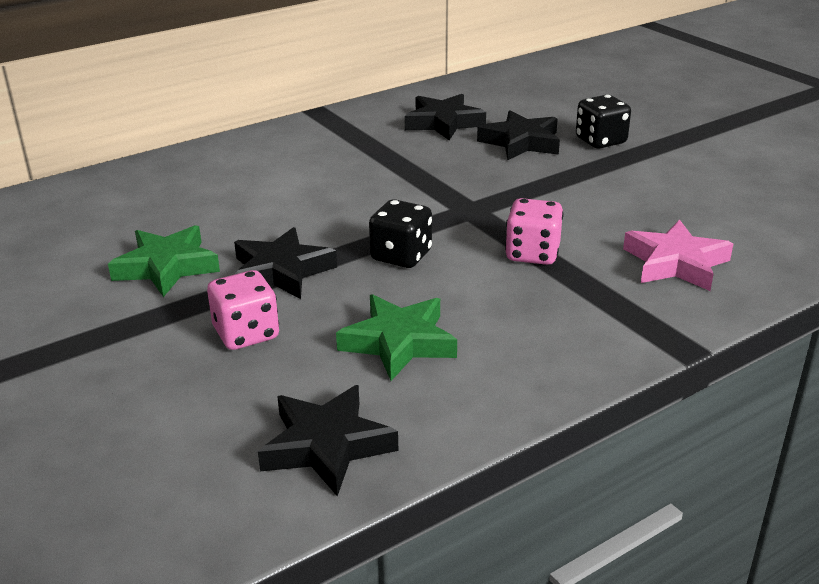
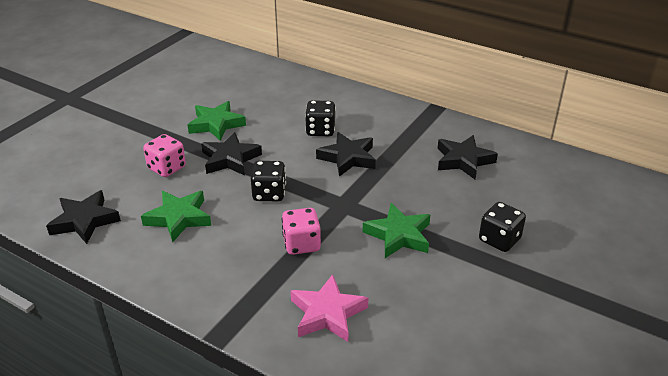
camera: 65 degrees right, 5 degrees up
black star [477,110,560,160] -> black star moved to [316,132,376,177]
none -> black dice [305,100,336,136]
none -> green star [363,203,430,258]

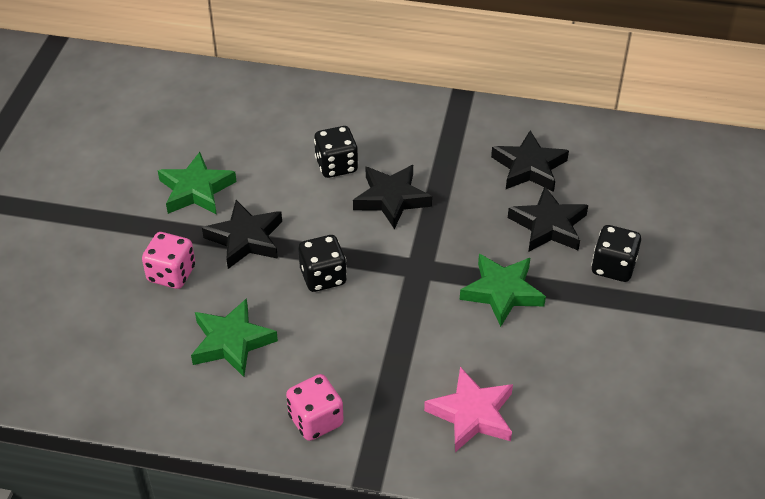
camera: 20 degrees left, 10 degrees up
black star [46,190,121,244] -> black star moved to [508,187,588,252]
pink dice [282,208,321,255] -> pink dice moved to [286,374,344,441]

